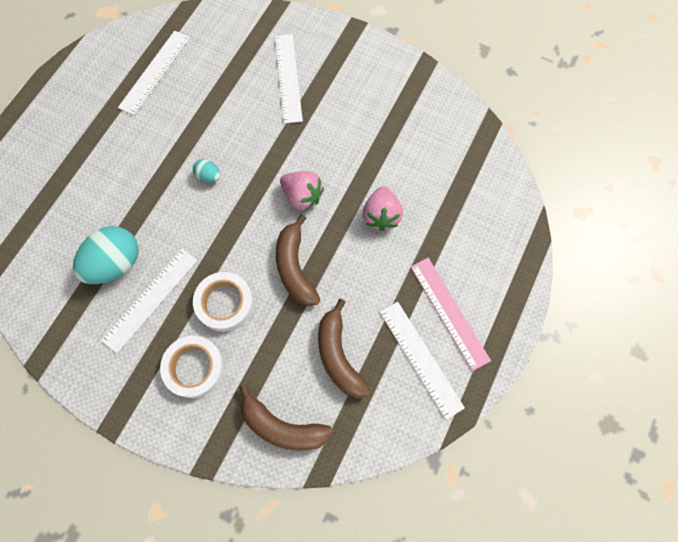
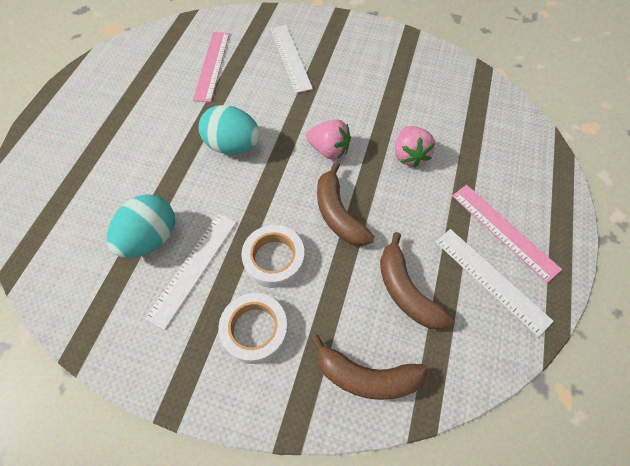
camera: 10 degrees left, 10 degrees down
white ruler [118,31,190,115] -> none
turquoise egg [193,159,220,183] -> turquoise egg [198,105,260,154], size x2.11
none -> pink ruler [193,32,230,102]

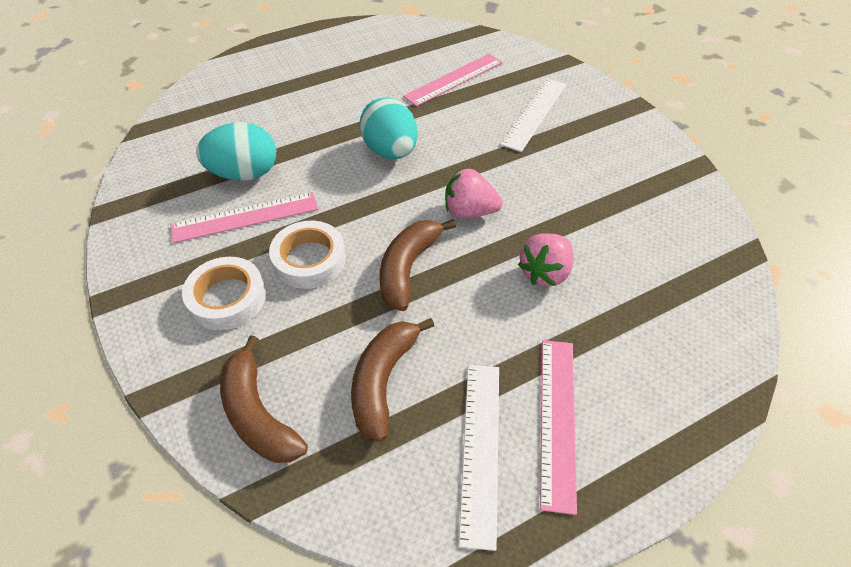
camera: 45 degrees right, 10 degrees down
white ruler [145,213,237,330] -> pink ruler [171,192,318,243]
pink strawberry [306,119,351,160] -> pink strawberry turned 120 degrees clockwise [445,169,503,218]

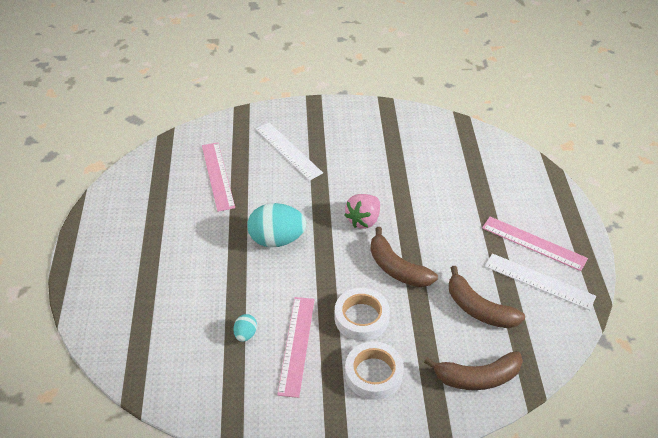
camera: 65 degrees left, 5 degrees down
turquoise egg [196,122,276,181] -> turquoise egg [233,314,257,342], size x0.47
pink strawberry [518,233,574,287] -> none

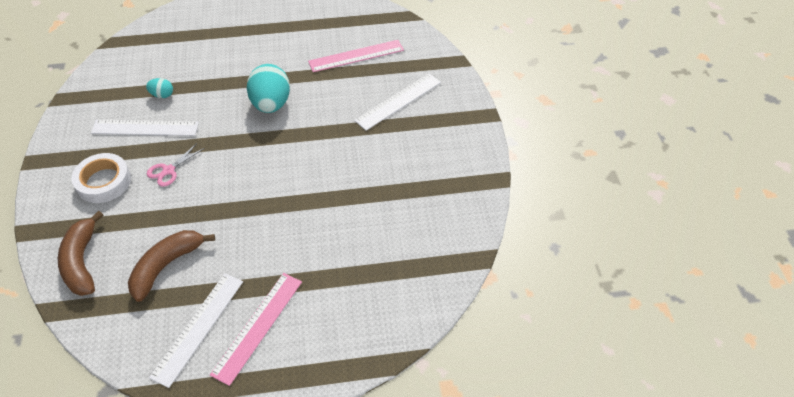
camera: 85 degrees right, 5 degrees up
pink ruler [277,297,315,398] -> white ruler [91,120,199,136]
white tape [335,288,390,341] -> pink scissors [147,143,205,187]
pink strawberry [345,194,380,229] -> none
brown banana [370,227,438,287] -> none

